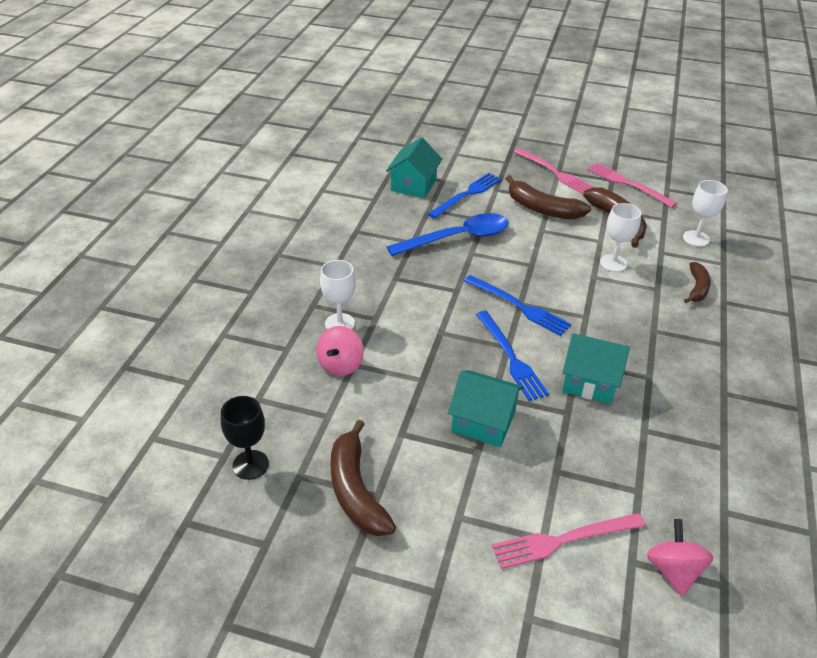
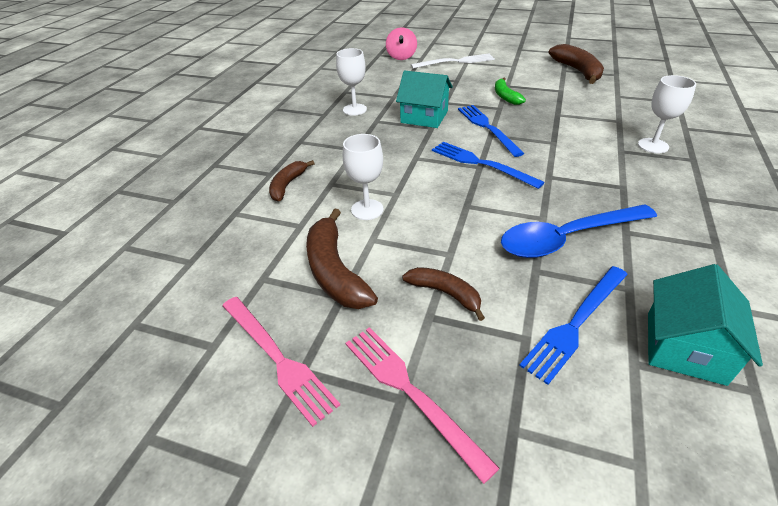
camera: 175 degrees left, 0 degrees up
black goblet [221,396,269,480] -> none
pink spinning top [316,326,364,376] -> none
turquoise house [448,370,524,447] -> green banana [495,77,526,105]
pink fork [492,513,645,569] -> white fork [411,54,495,69]
brown banana [506,175,591,219] -> brown banana [402,267,485,321], size x0.61
white goblet [683,180,728,247] -> white goblet moved to [336,48,367,116]

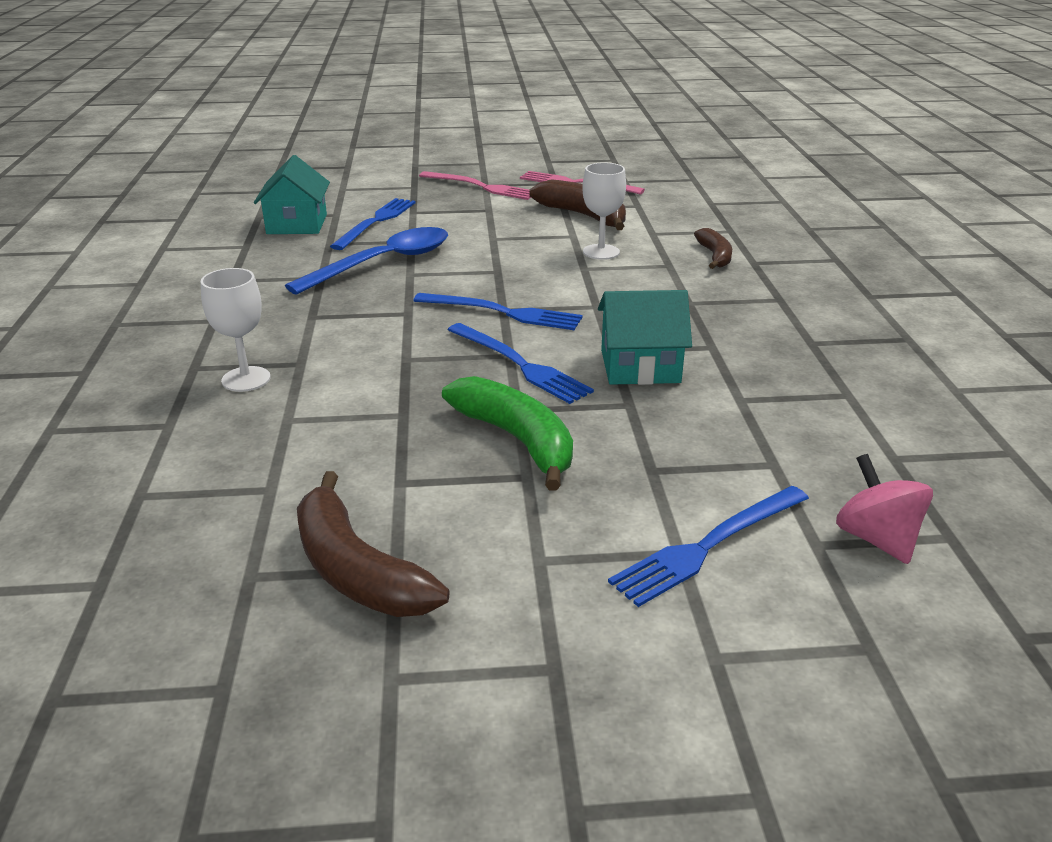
camera: 155 degrees right, 10 degrees down
white goblet [336,48,367,116] -> none
brown banana [402,267,485,321] -> none
white fork [411,54,495,69] -> blue fork [608,486,809,607]
green banana [495,77,526,105] -> green banana [442,376,573,491], size x1.64

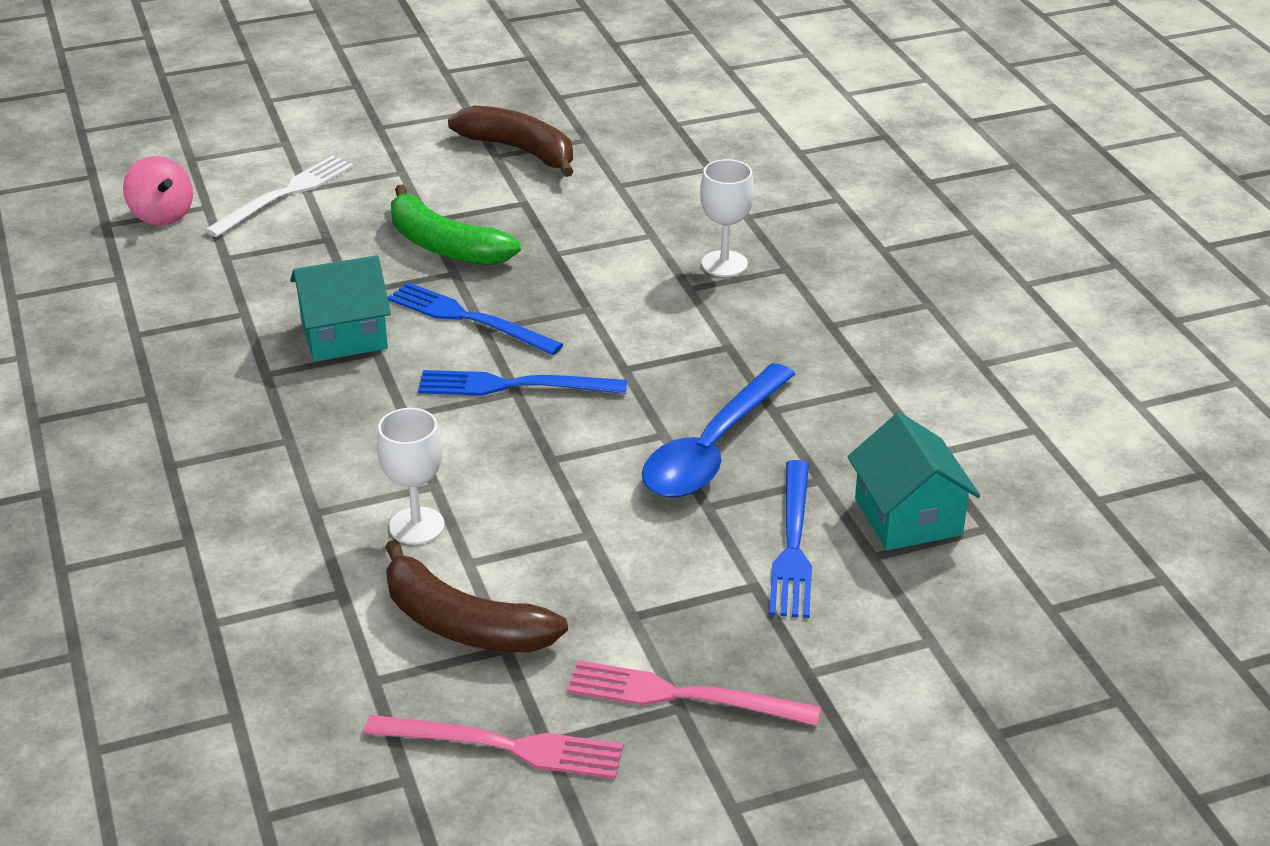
camera: 165 degrees right, 5 degrees up
blue fork [608,486,809,607] -> white fork [205,155,354,237]
brown banana [694,228,732,269] -> none

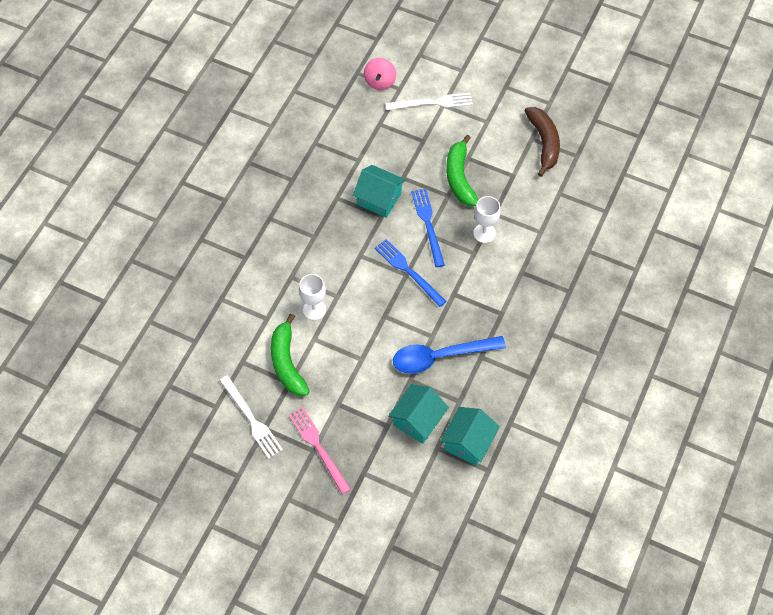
camera: 45 degrees right, 25 degrees up
pink fork [364,715,623,779] -> white fork [219,375,283,459]
brown banana [385,540,568,653] -> green banana [271,314,310,396]
white goblet [700,159,754,277] -> white goblet moved to [473,196,501,243]
blue fork [769,460,812,618] -> turquoise house [388,384,449,444]

